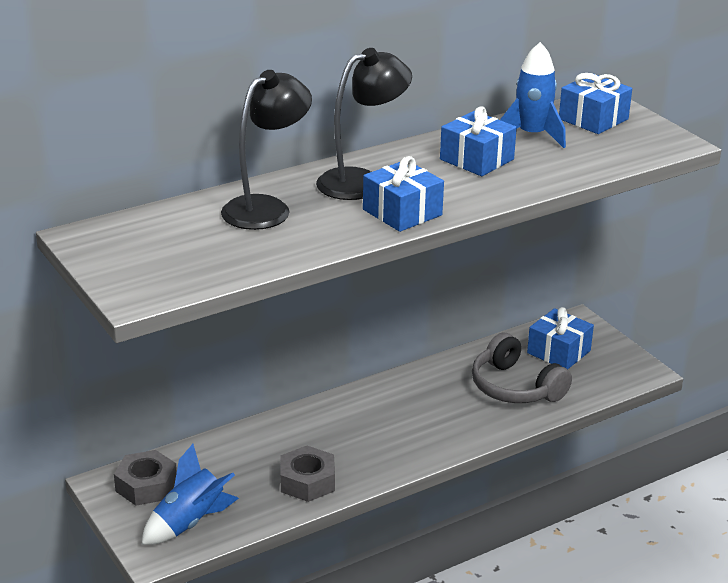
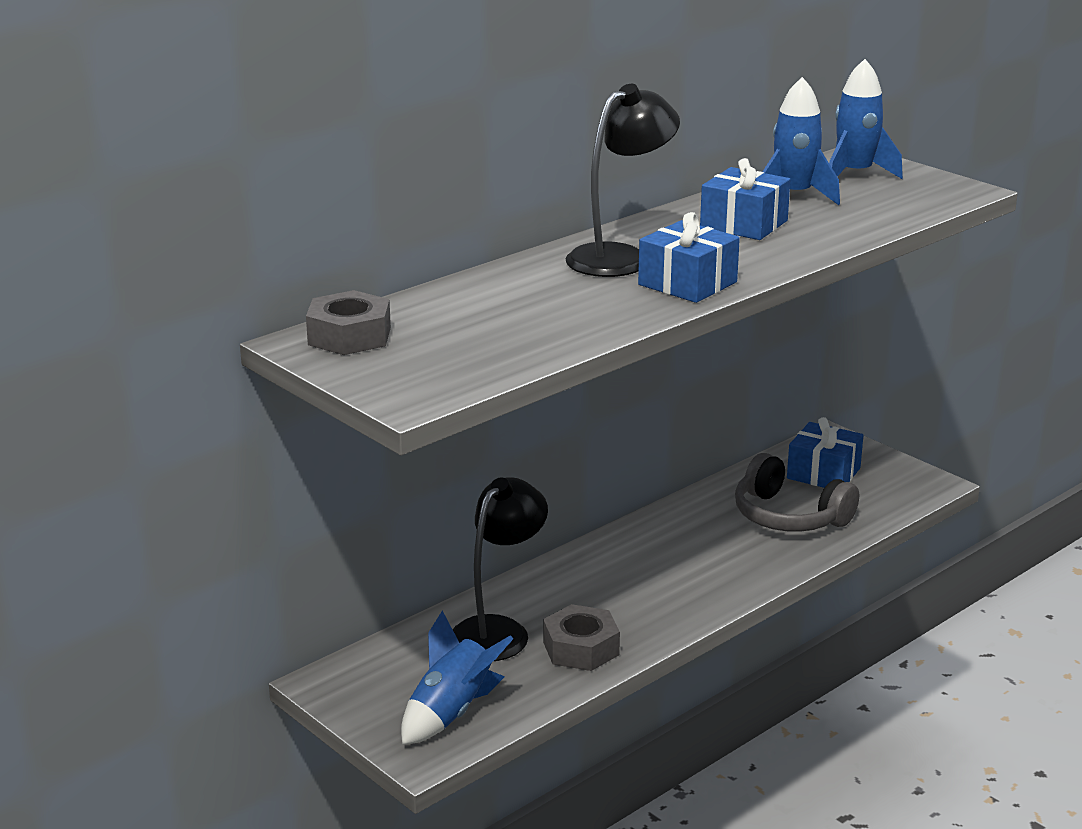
camera: 10 degrees left, 5 degrees down
grey nut [114,450,177,506] -> grey nut moved to [306,290,391,355]
black lamp [221,70,312,230] -> black lamp moved to [452,477,548,661]
blue gift [559,73,632,134] -> blue rocket [829,59,903,179]

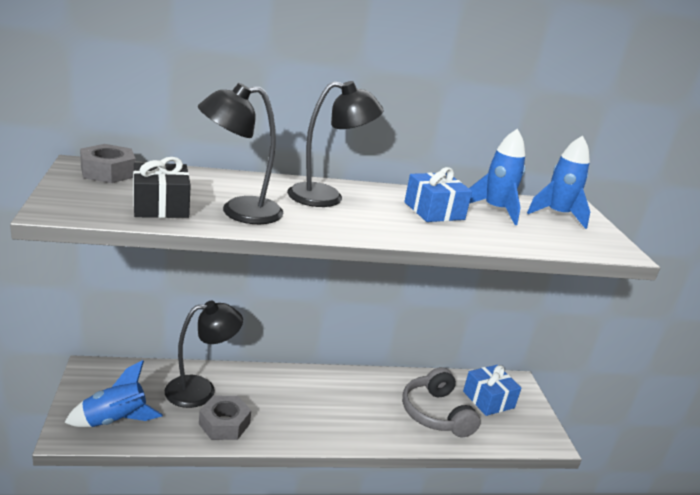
camera: 30 degrees right, 0 degrees up
blue gift [638,212,740,303] -> none
none -> black gift [133,157,191,218]
none -> black lamp [198,83,283,224]

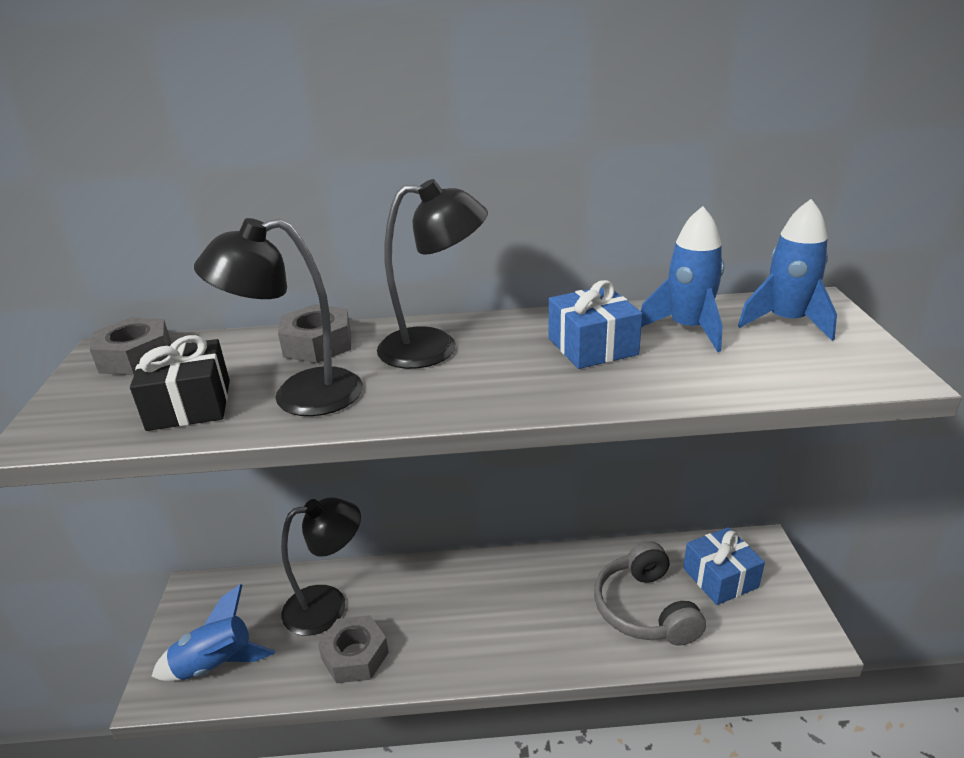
camera: 10 degrees right, 5 degrees up
none -> grey nut [278,304,351,363]

